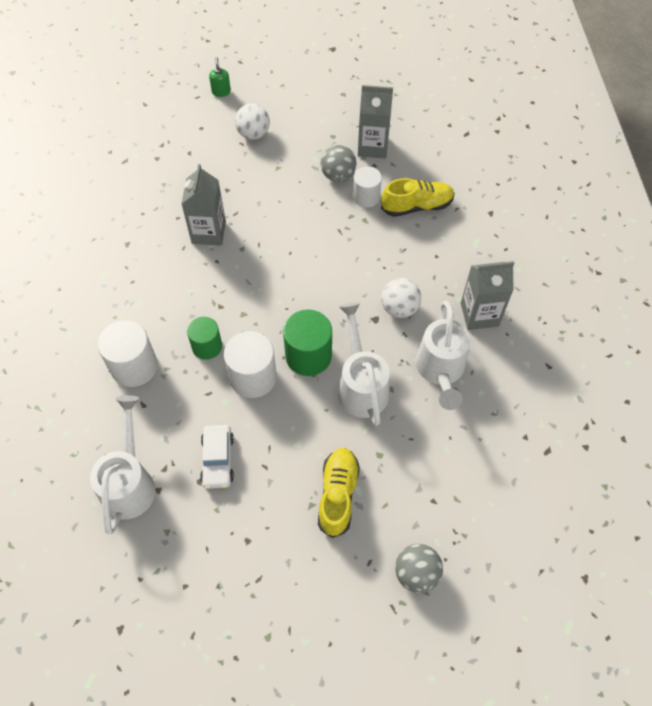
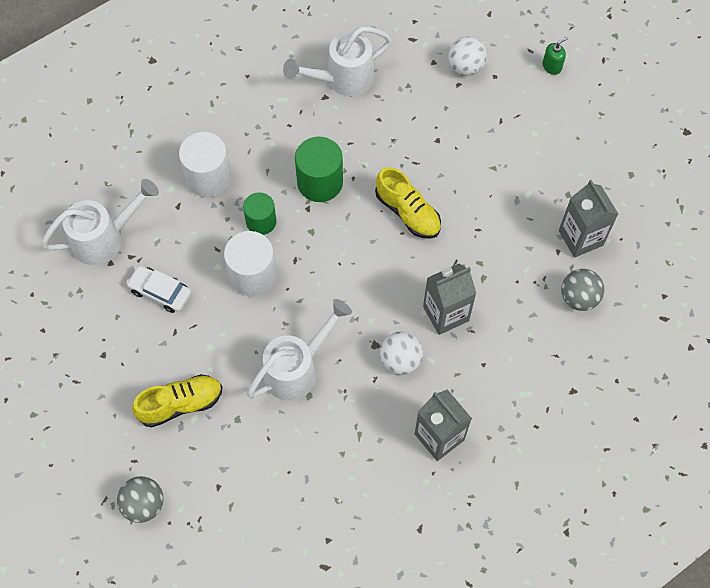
camera: 60 degrees right, 5 degrees up
grey carton [181,164,226,246] -> grey carton moved to [423,264,476,335]
white car [200,425,234,489] -> white car turned 60 degrees clockwise [126,265,192,313]
white ball [235,103,270,140] -> white ball moved to [448,36,487,76]
green cylinder [283,309,332,376] -> green cylinder moved to [295,137,343,202]
grey ball [321,145,357,182] -> grey ball moved to [561,269,604,311]
white cylinder [353,166,382,208] -> none
yellow shoe [381,178,455,217] -> yellow shoe moved to [375,167,441,239]
white watering can [415,301,470,410] -> white watering can moved to [283,26,392,96]

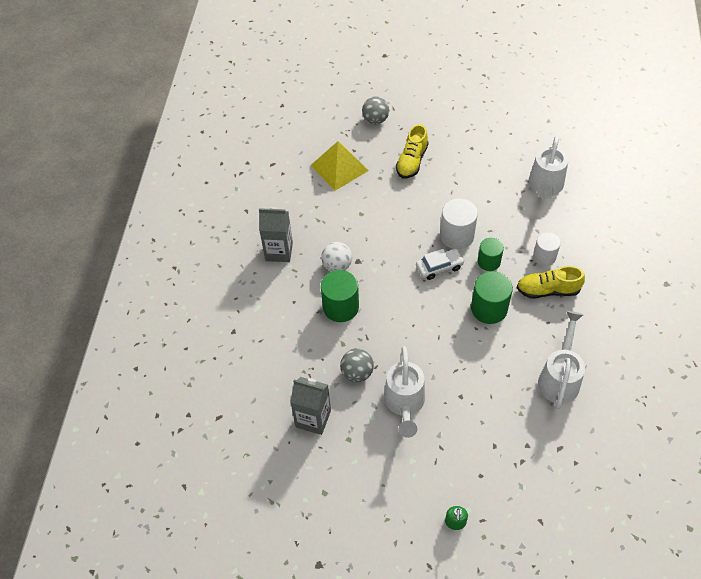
camera: 135 degrees right, 10 degrees down
white car [126,265,192,313] -> white car moved to [416,248,465,280]
white cylinder [179,132,232,197] -> white cylinder [533,232,561,266], size x0.66
white watering can [247,299,352,401] -> white watering can moved to [384,346,425,438]
yellow shoe [375,167,441,239] -> yellow shoe moved to [517,266,585,298]
grey carton [423,264,476,335] -> green cylinder [321,270,359,322]
white ball [448,36,487,76] -> none
grey ball [561,269,604,311] -> grey ball moved to [340,349,374,382]
none -> yellow pyramid [310,141,369,191]

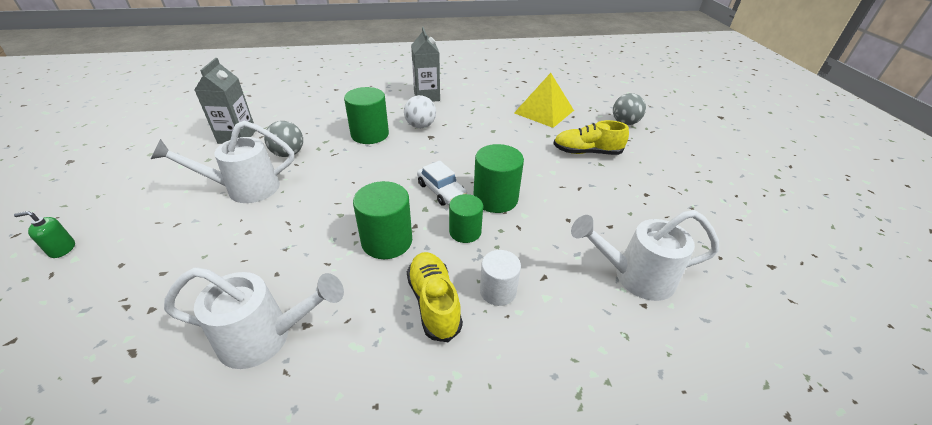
camera: 70 degrees right, 15 degrees down
white cylinder [440,199,478,249] -> green cylinder [473,144,524,213]

